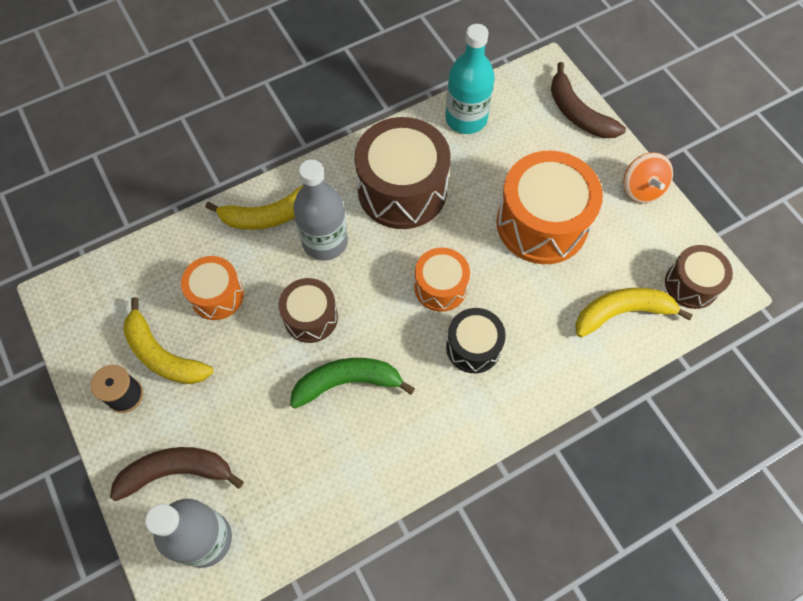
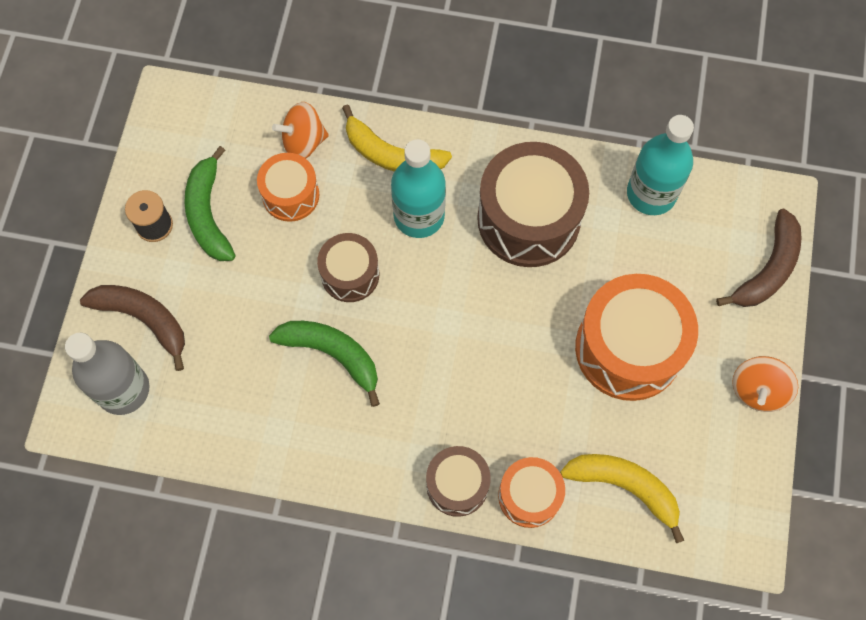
camera: 40 degrees right, 5 degrees up
yellow banana [123,297,214,384] -> green banana [184,146,236,261]
grey bottle [293,159,348,261] -> turquoise bottle [391,139,446,238]
orange drum [414,248,470,312] -> orange drum moved to [498,457,565,528]
black drum [446,308,506,373] -> none
brown banana [551,62,626,138] -> brown banana turned 150 degrees counterclockwise [716,209,802,307]
brown drum [665,245,733,309] -> brown drum moved to [426,446,491,517]
none -> orange spinning top [272,102,329,158]

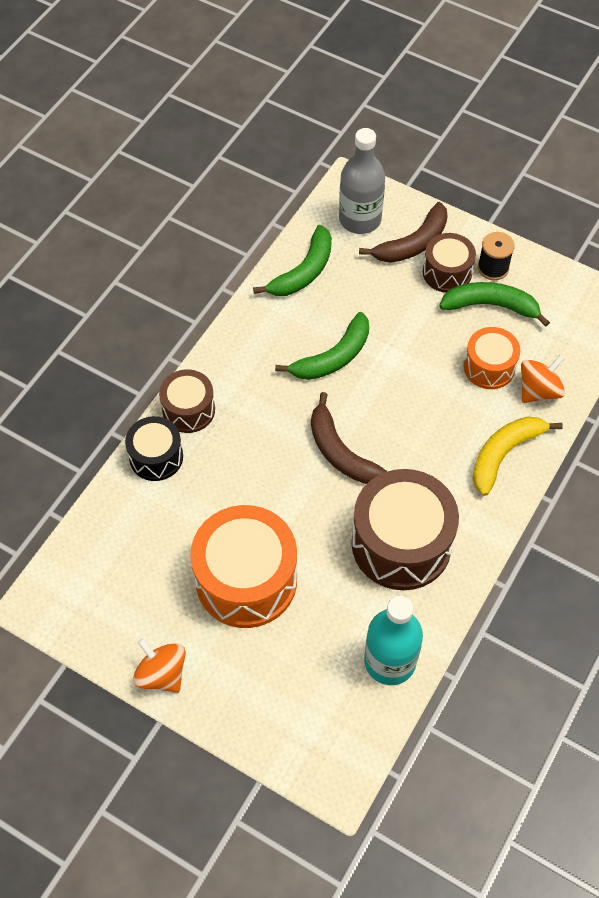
camera: 110 degrees right, 10 degrees down
orange spinning top [272,102,329,158] -> orange spinning top turned 45 degrees clockwise [521,355,565,403]
brown drum [317,233,379,302] -> brown drum moved to [423,233,476,293]
turquoise bottle [391,139,446,238] -> none
orange drum [498,457,565,528] -> black drum [125,416,183,481]
yellow banana [560,454,685,543] -> none
brown banana [716,209,802,307] -> brown banana moved to [311,392,388,484]
none -> green banana [253,225,332,296]

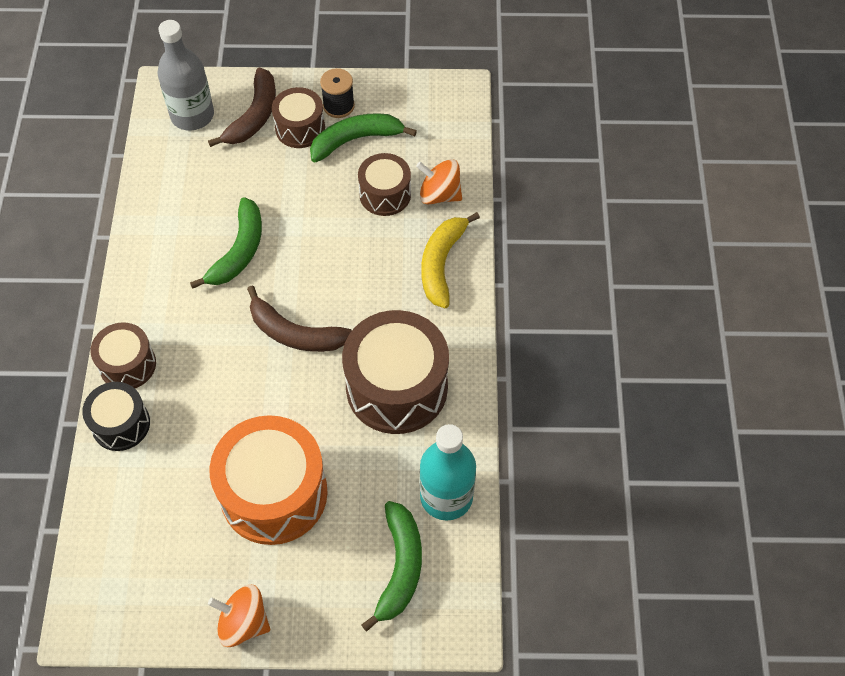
camera: 30 degrees left, 0 degrees up
green banana [253,225,332,296] -> green banana moved to [361,501,422,632]
orange drum [464,327,520,389] -> brown drum [358,153,411,216]
orange spinning top [521,355,565,403] -> orange spinning top turned 90 degrees counterclockwise [416,159,462,204]

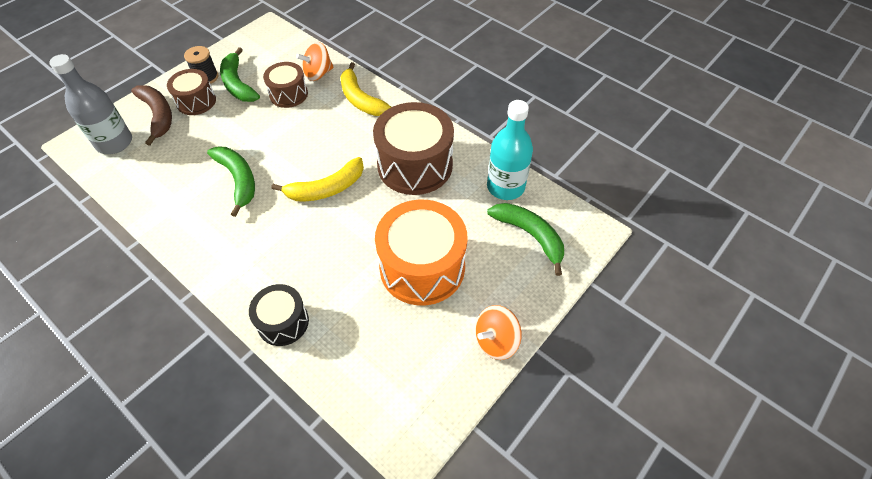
camera: 50 degrees left, 5 degrees down
brown drum [91,322,156,388] -> none
brown banana [247,286,352,352] -> yellow banana [271,157,364,201]
green banana [310,113,417,162] -> green banana turned 45 degrees counterclockwise [220,47,260,102]

